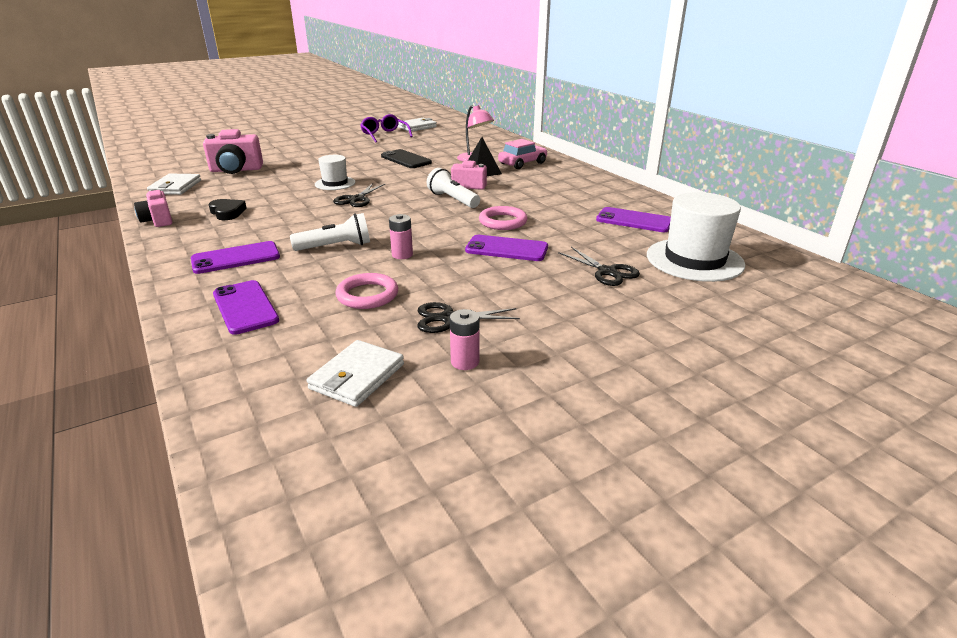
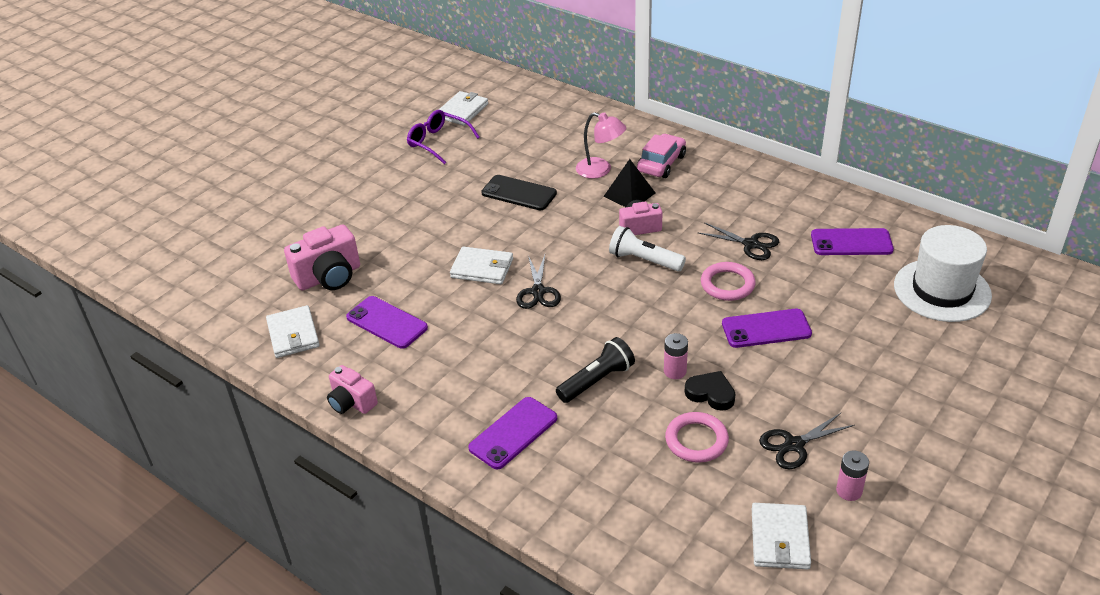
camera: 20 degrees left, 10 degrees up
black heart [208,199,247,220] -> black heart moved to [685,371,735,411]
purple phone [213,280,279,335] -> purple phone moved to [346,296,428,349]
white flashlight [290,213,370,251] -> black flashlight [556,337,635,403]
white hat [315,155,355,190] -> white wallet [450,246,513,284]
black scissors [558,247,640,286] -> black scissors moved to [697,222,779,260]

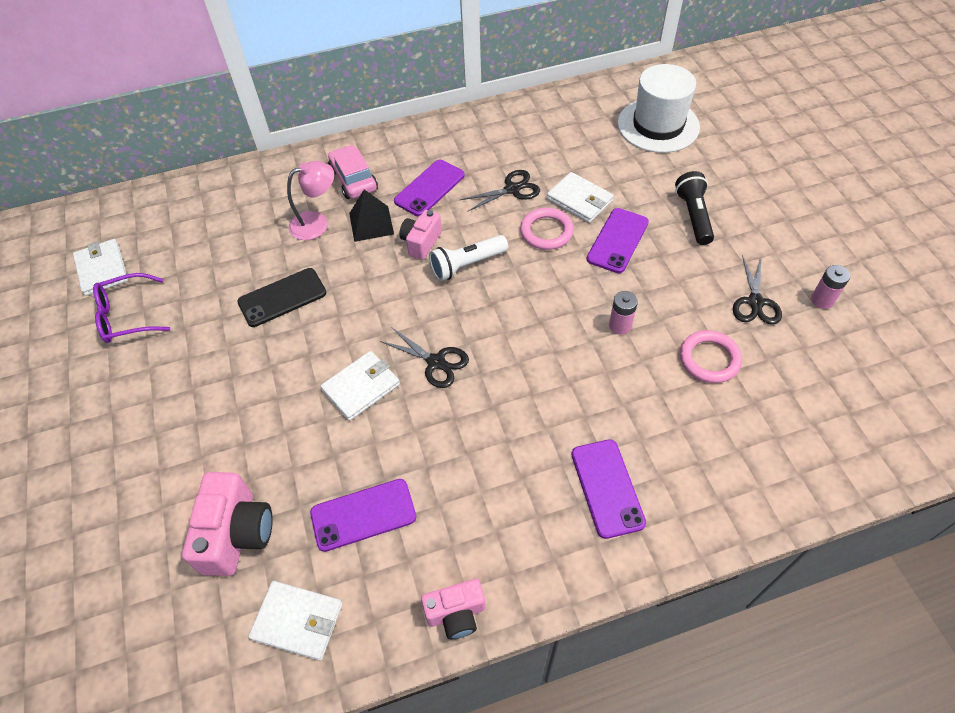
camera: 55 degrees left, 15 degrees up
black flashlight [556,337,635,403] -> black flashlight moved to [675,171,714,245]
black heart [685,371,735,411] -> none
white wallet [752,503,811,569] -> white wallet moved to [547,172,614,223]
purple phone [811,228,894,255] -> purple phone moved to [394,160,465,217]

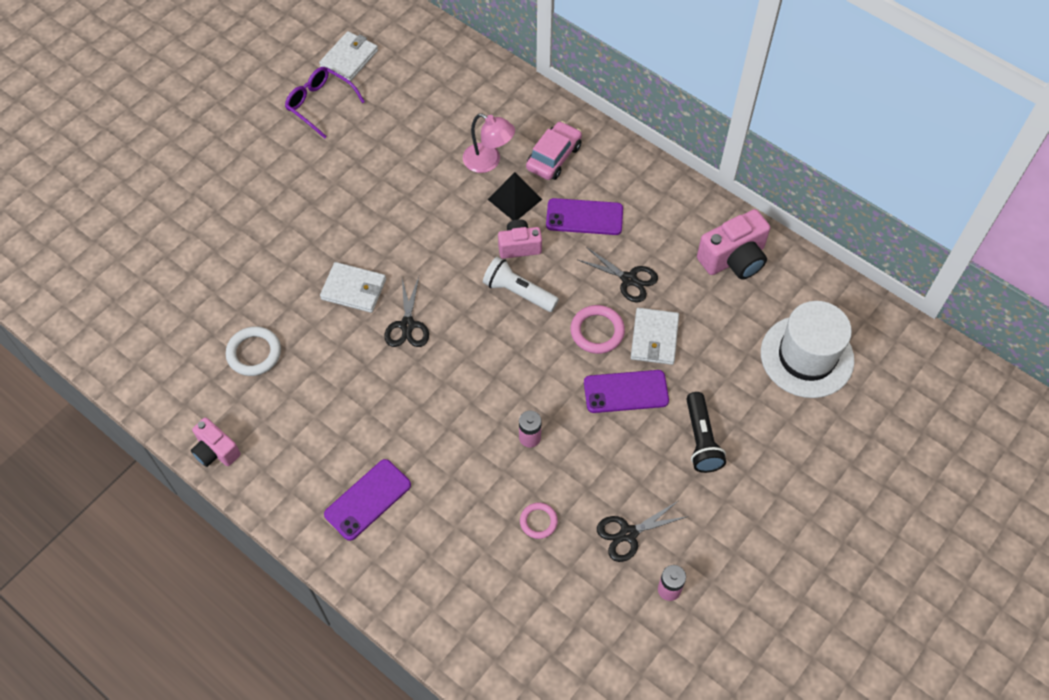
camera: 55 degrees right, 5 degrees up
pink camera [182,472,273,576] -> pink camera moved to [697,209,770,279]
black phone [237,268,326,327] -> none
white wallet [248,581,343,661] -> none
purple phone [310,479,416,552] -> white ring [226,326,281,376]
black flashlight [675,171,714,245] -> black flashlight turned 120 degrees clockwise [686,392,726,473]
pink ring [680,330,742,383] -> pink ring [520,503,558,539], size x0.64

